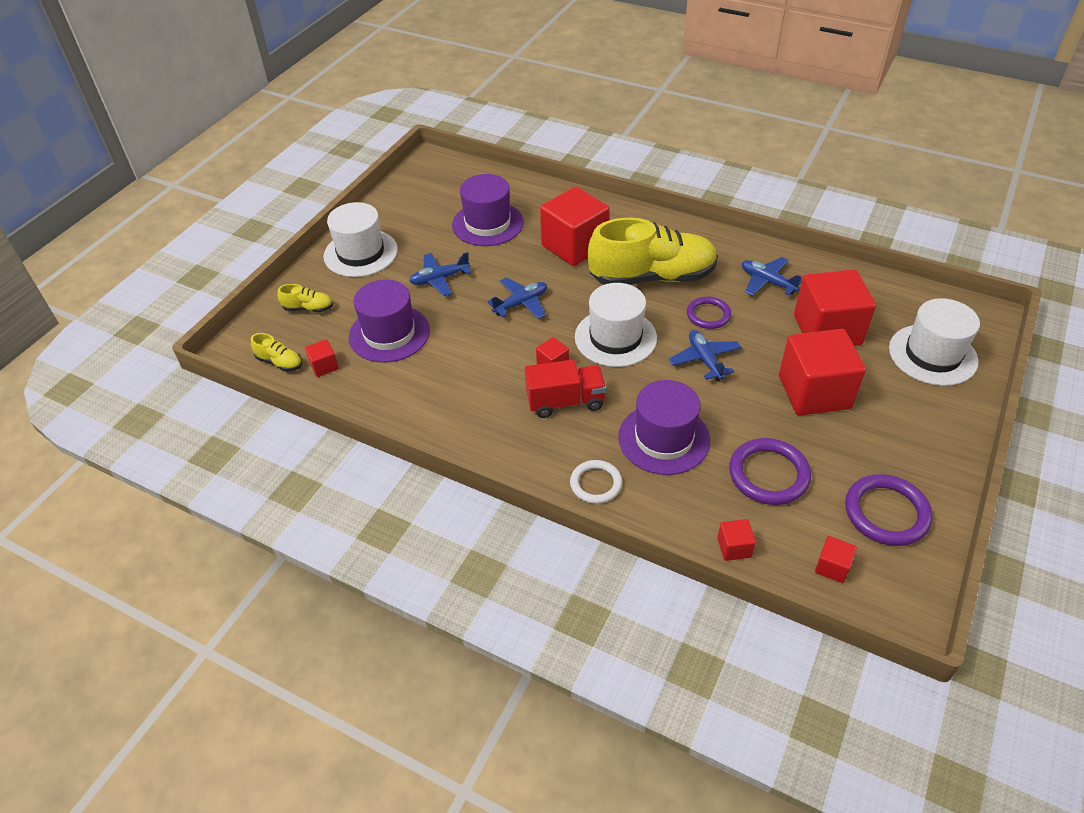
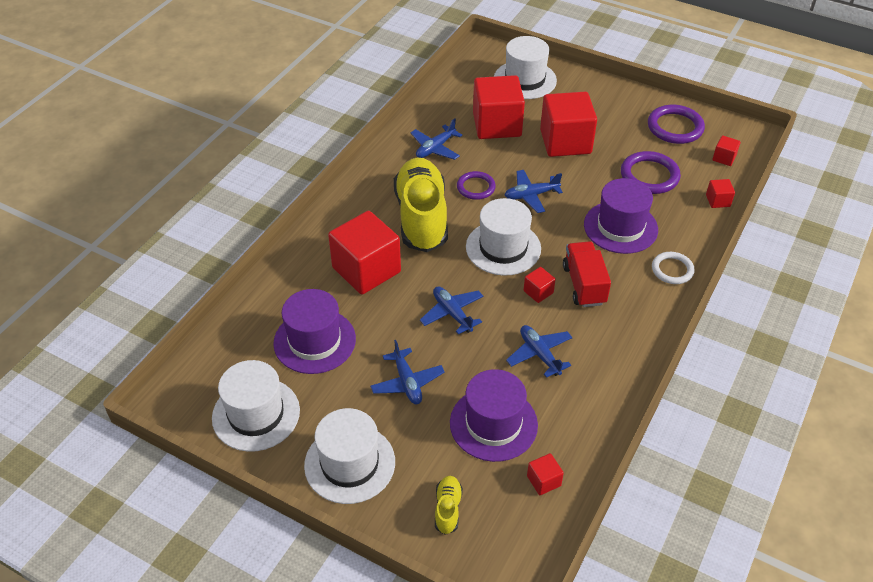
camera: 90 degrees left, 0 degrees up
yellow shoe [251,333,302,371] -> none
none -> white hat [212,360,300,452]
none -> blue plane [506,325,573,378]

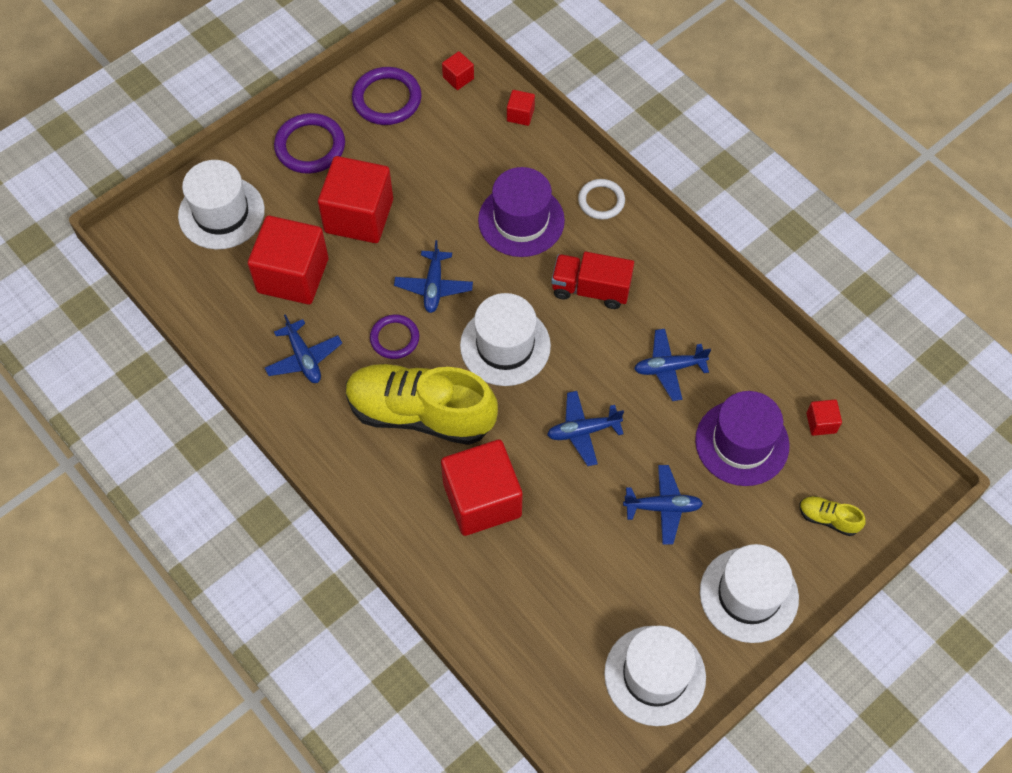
camera: 70 degrees left, 15 degrees up
purple hat [273,289,356,374] -> none
red cube [524,267,556,303] -> none
purple ring [621,151,681,194] -> purple ring moved to [274,113,345,174]

